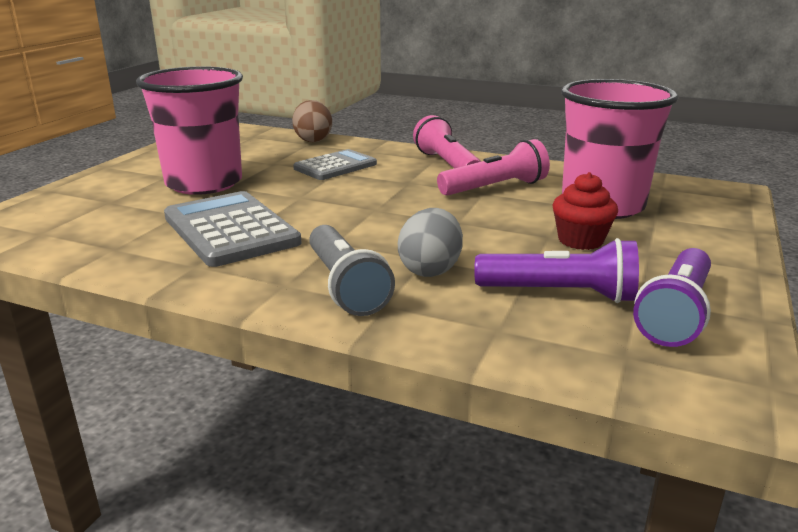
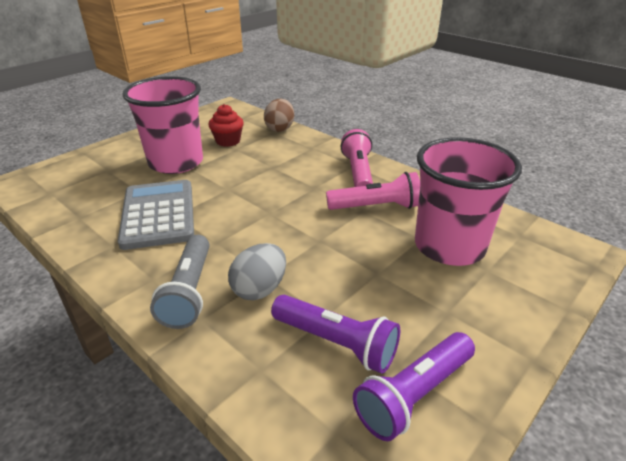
camera: 20 degrees right, 10 degrees up
grey calculator [293,149,377,180] -> none
red cupcake [552,172,618,250] -> red cupcake moved to [209,104,244,147]

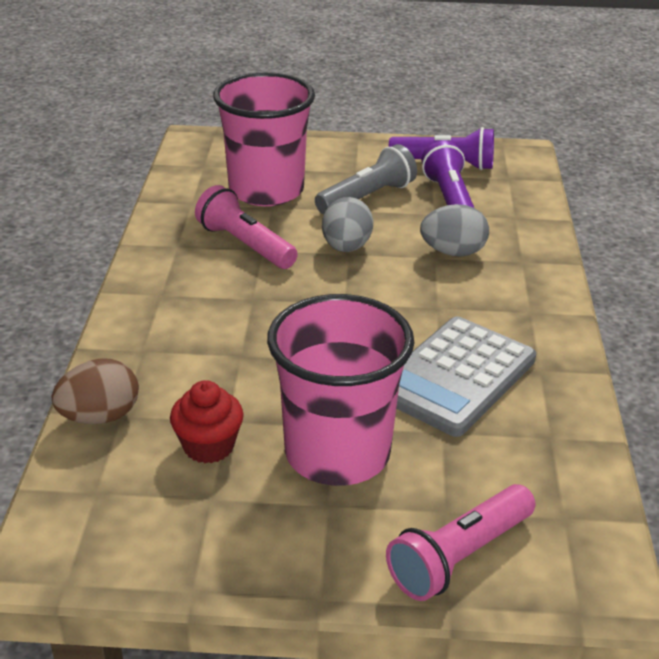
camera: 130 degrees left, 0 degrees up
grey flashlight [150,235,209,329] -> grey flashlight moved to [315,144,417,215]
pink flashlight [341,129,373,187] -> pink flashlight moved to [386,484,536,601]
none -> grey egg [322,197,373,252]

